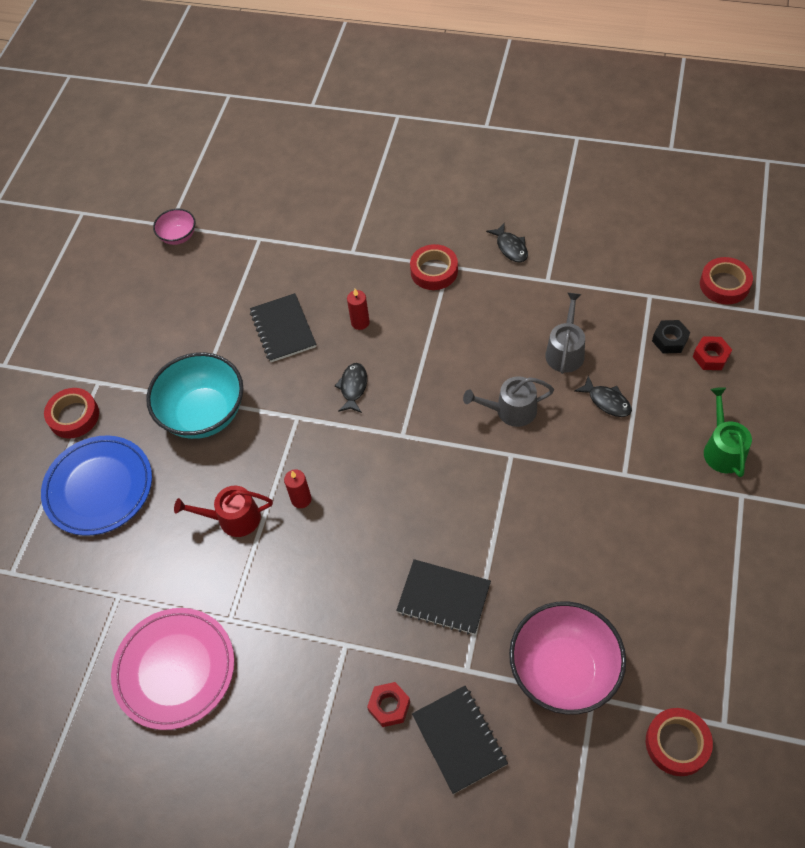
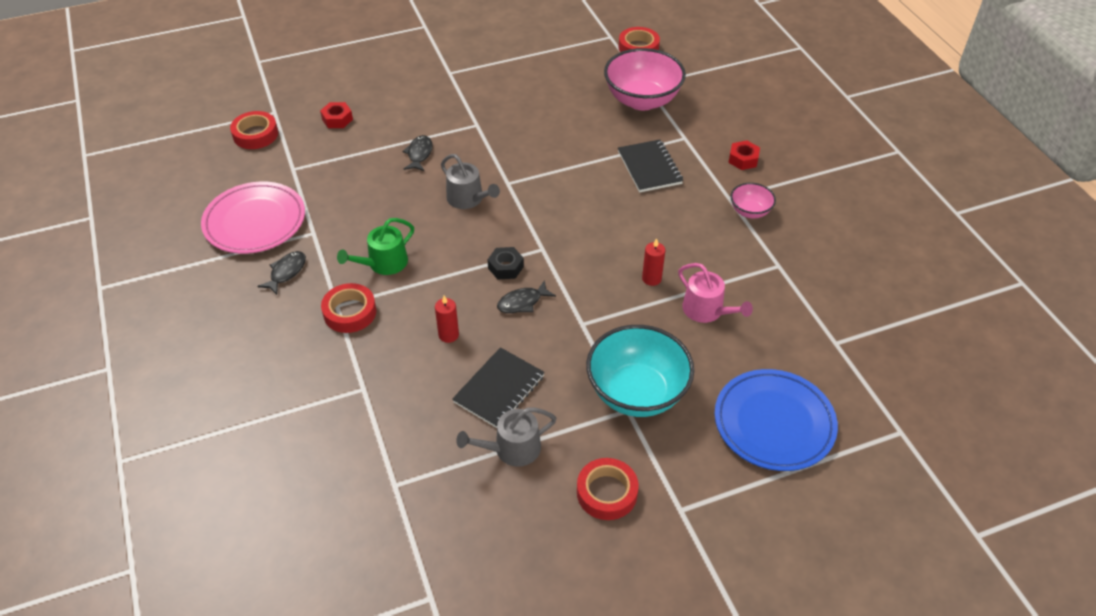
camera: 130 degrees left, 10 degrees down
red tape [44,388,99,439] -> red tape moved to [577,458,639,520]
pink plate [111,608,234,730] -> pink plate moved to [201,182,305,254]
pink bowl [153,209,195,245] -> pink bowl moved to [731,183,776,218]
red watering can [174,486,273,537] -> pink watering can [678,263,753,323]
black notebook [412,686,508,794] -> none
grey watering can [545,293,585,374] -> grey watering can moved to [456,407,557,467]
black nut [652,320,690,354] -> black nut moved to [487,247,524,279]
green watering can [704,387,752,477] -> green watering can moved to [337,218,414,275]

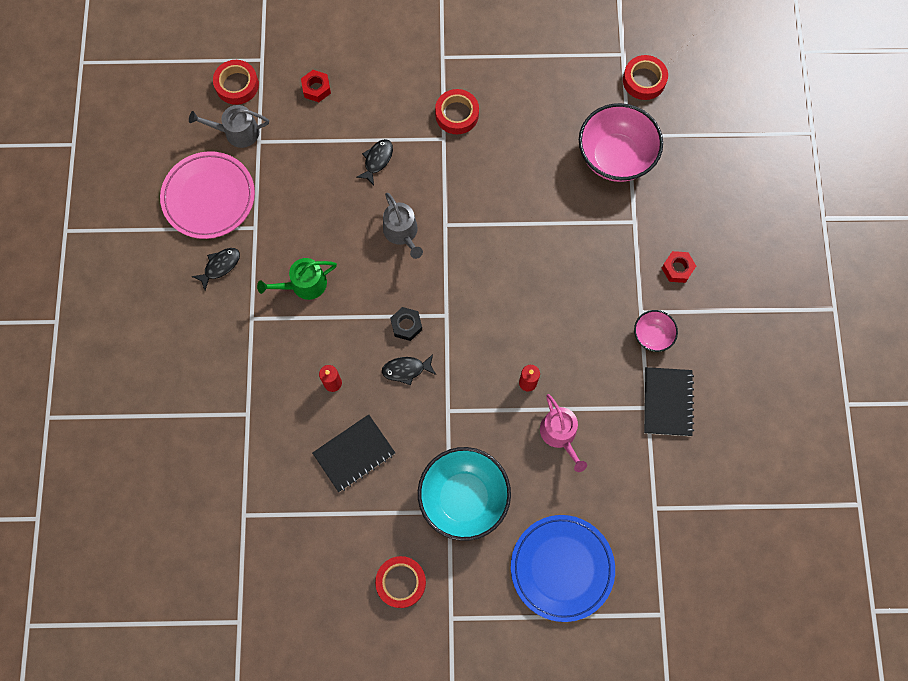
camera: 20 degrees right, 25 degrees up
red tape [321,283,376,333] -> red tape moved to [435,89,479,134]
grey watering can [456,407,557,467] -> grey watering can moved to [189,105,269,148]
black notebook [618,139,683,193] -> black notebook moved to [644,367,694,436]

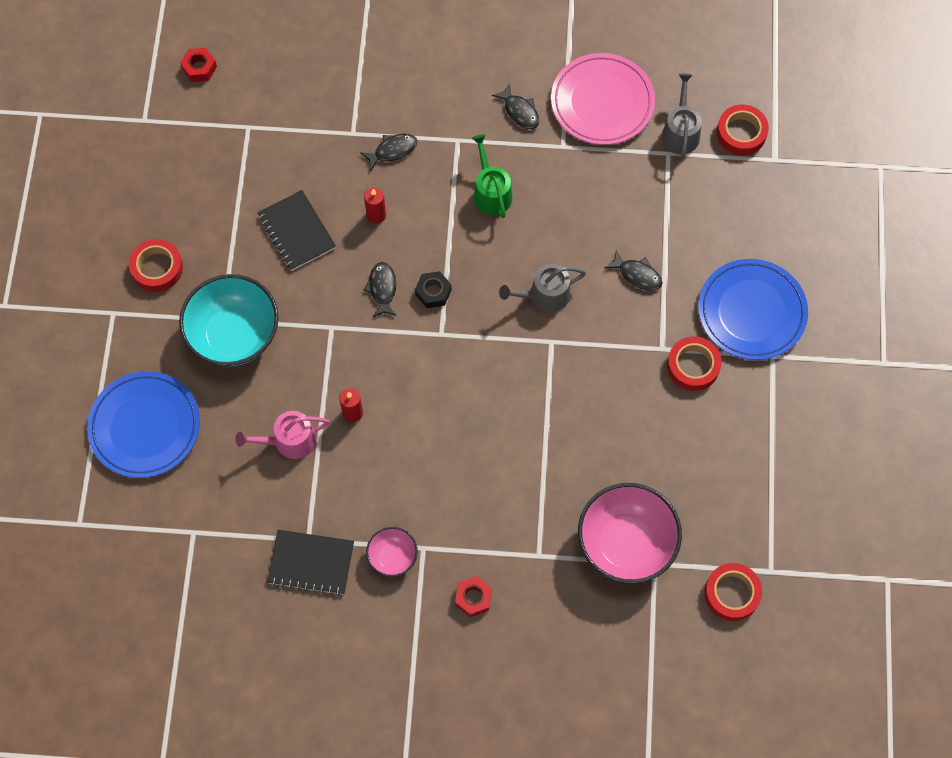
camera: 95 degrees right, 5 degrees down
red nut [301,70,331,102] -> red nut moved to [180,48,217,82]
none -> black fish [360,134,417,171]
none -> blue plate [698,259,808,360]

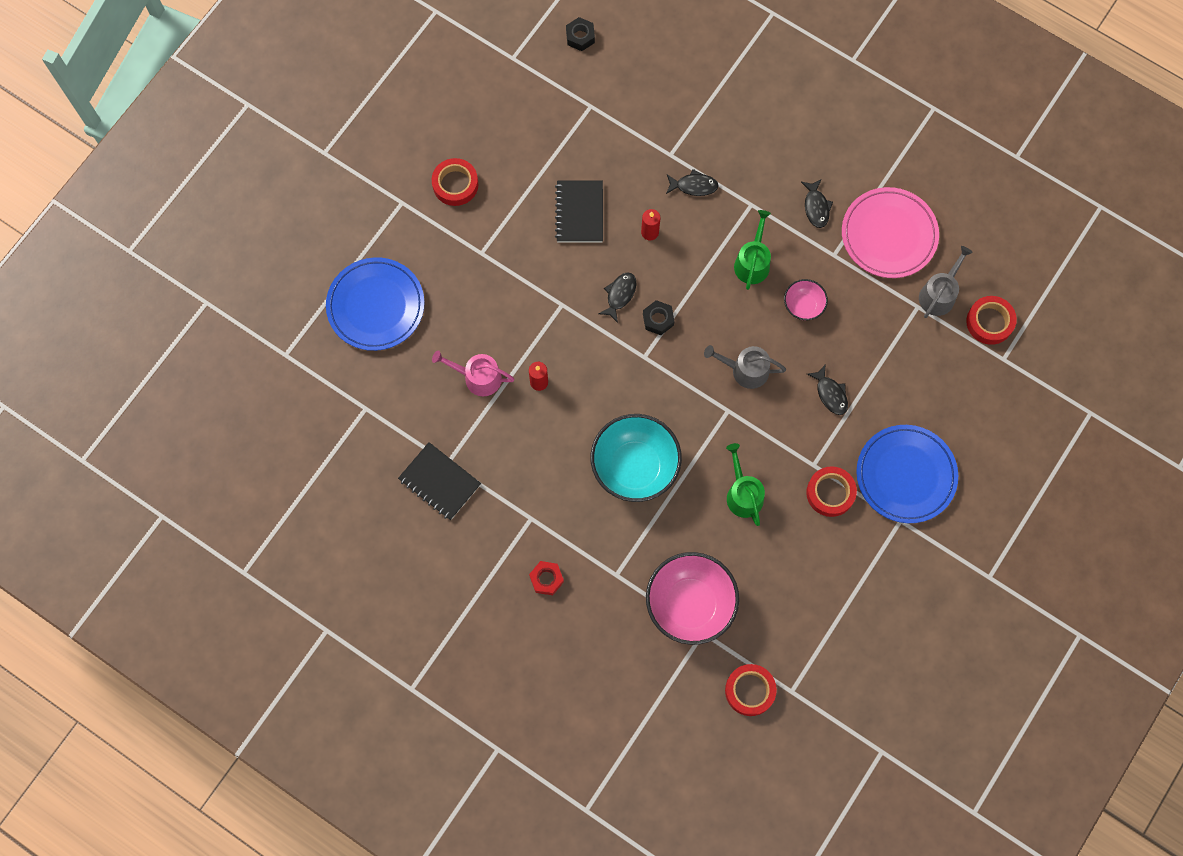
camera: 30 degrees right, 5 degrees up
turquoise bowl [179,274,279,367] -> turquoise bowl moved to [591,414,682,502]
red nut [180,48,217,82] -> black nut [566,17,595,51]
pink bowl [366,527,418,577] -> pink bowl moved to [784,279,828,320]
none -> green watering can [726,443,765,526]

